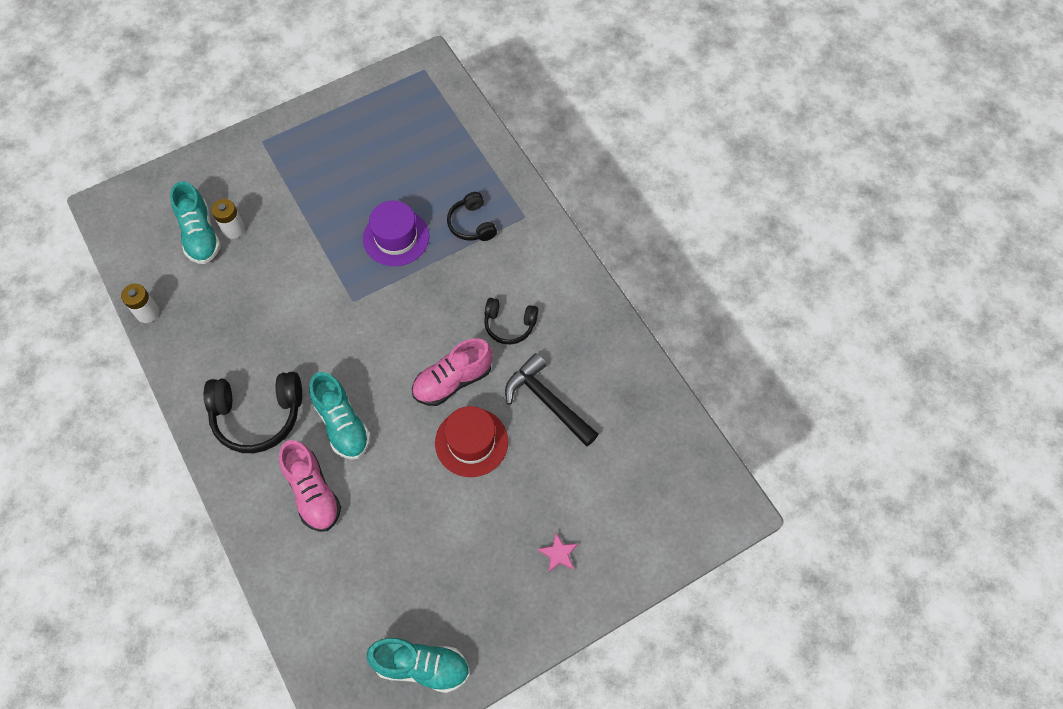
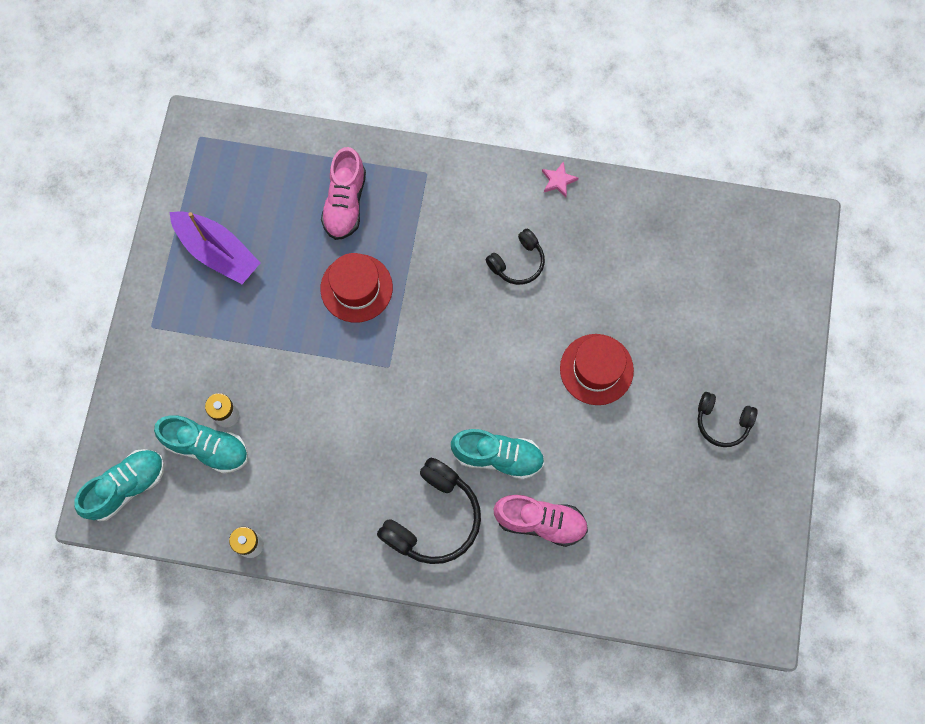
camera: 50 degrees left, 10 degrees up
purple hat [363,201,429,266] -> red hat [320,253,393,323]
turquoise shoe [367,638,470,693] -> turquoise shoe moved to [74,449,165,521]
pink shoe [412,338,493,406] -> pink shoe moved to [321,147,366,240]
black headphones [447,192,497,241] -> black headphones moved to [697,392,758,447]
black hammer [505,353,599,446] -> none
pink star [538,533,578,572] -> pink star moved to [542,161,578,197]
none -> purple boat [170,211,260,284]

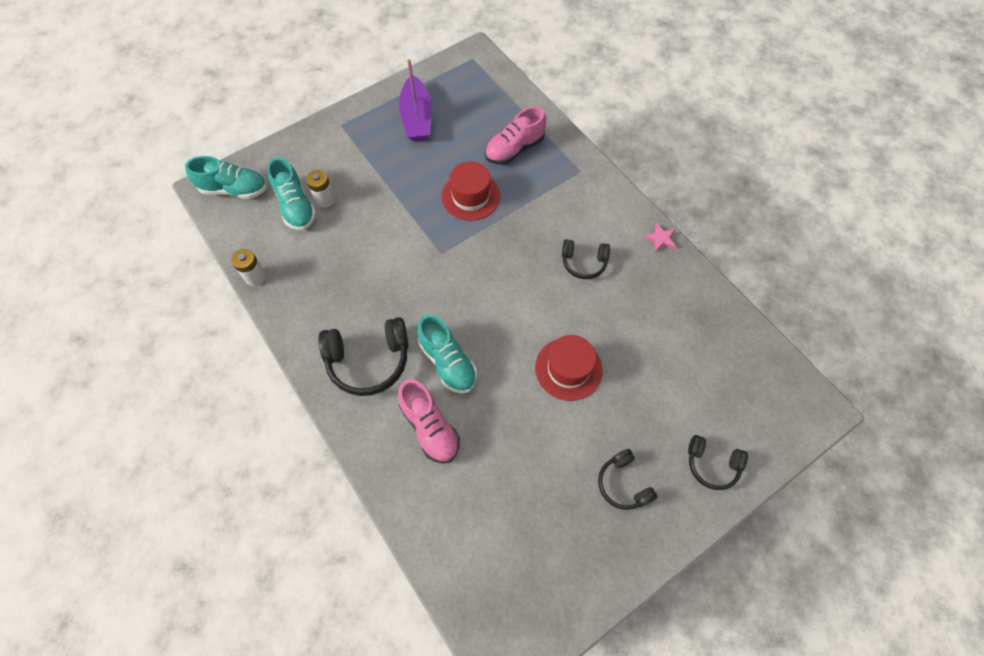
camera: 45 degrees right, 10 degrees down
none -> black headphones [688,435,748,490]

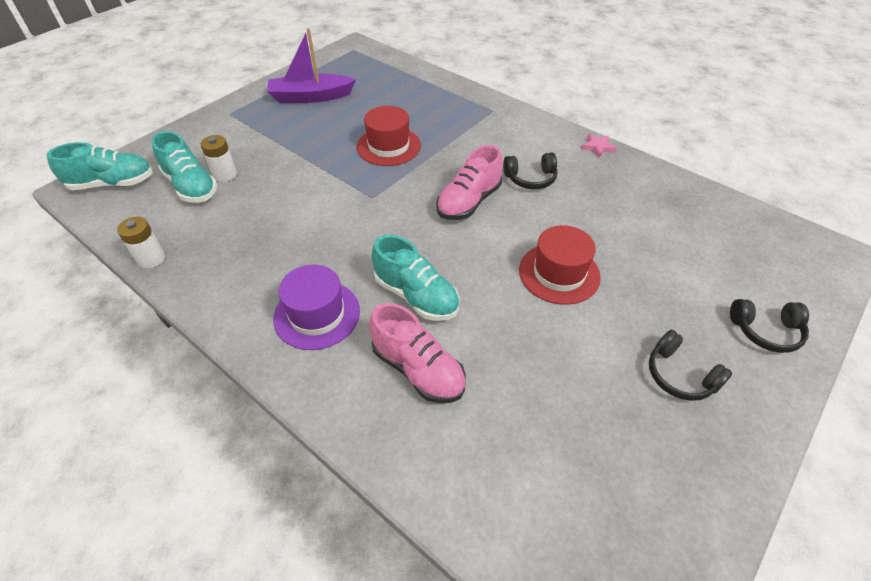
camera: 15 degrees left, 15 degrees down
black headphones [318,317,408,396] -> purple hat [273,265,360,350]
purple boat [399,59,432,141] -> purple boat turned 105 degrees clockwise [267,28,356,103]
pink shoe [485,107,546,165] -> pink shoe moved to [436,145,503,220]

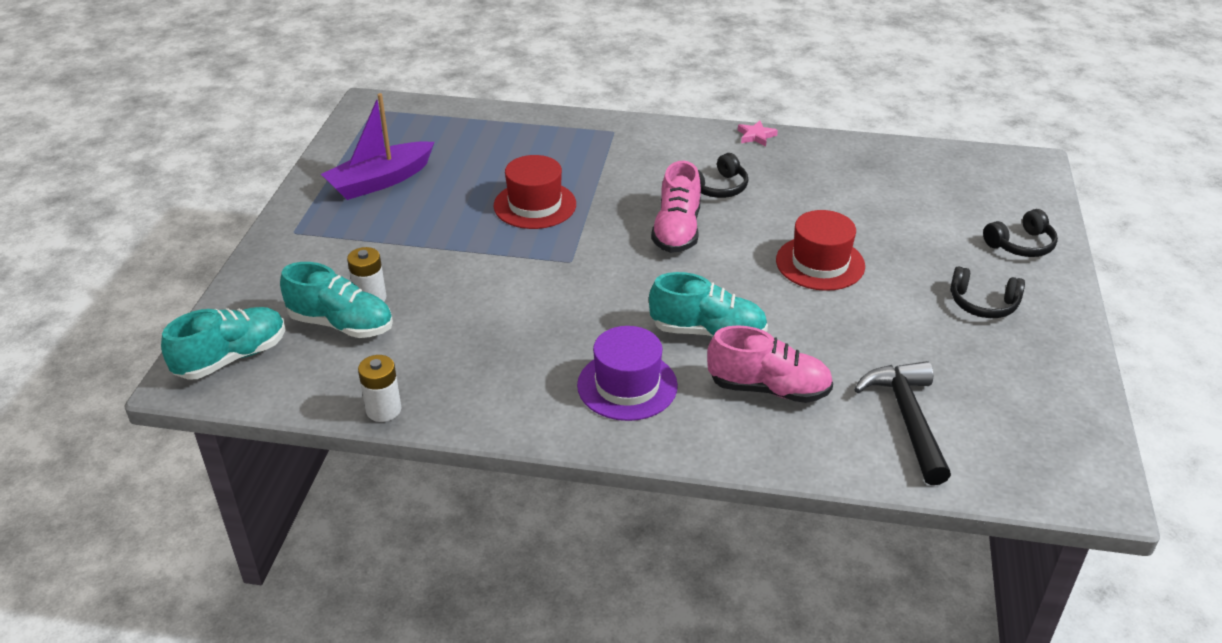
camera: 30 degrees left, 10 degrees down
none -> black hammer [854,361,951,485]

